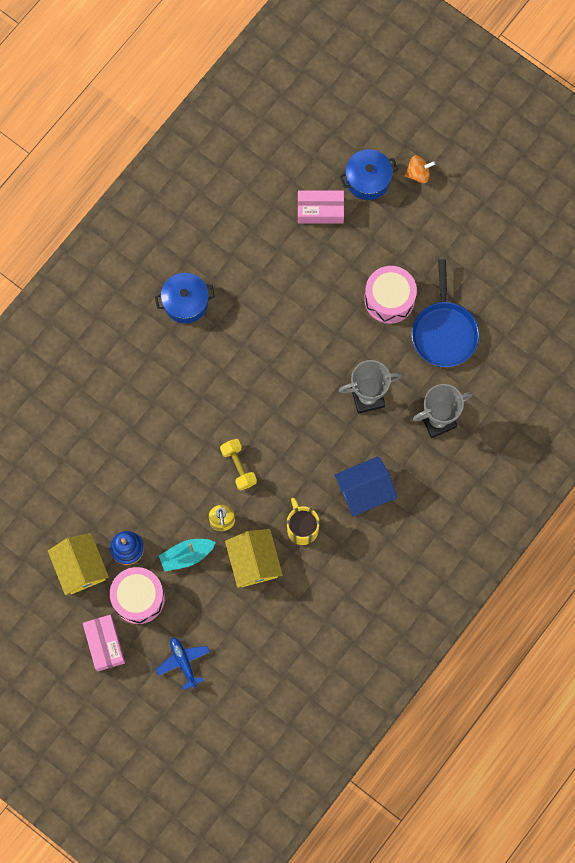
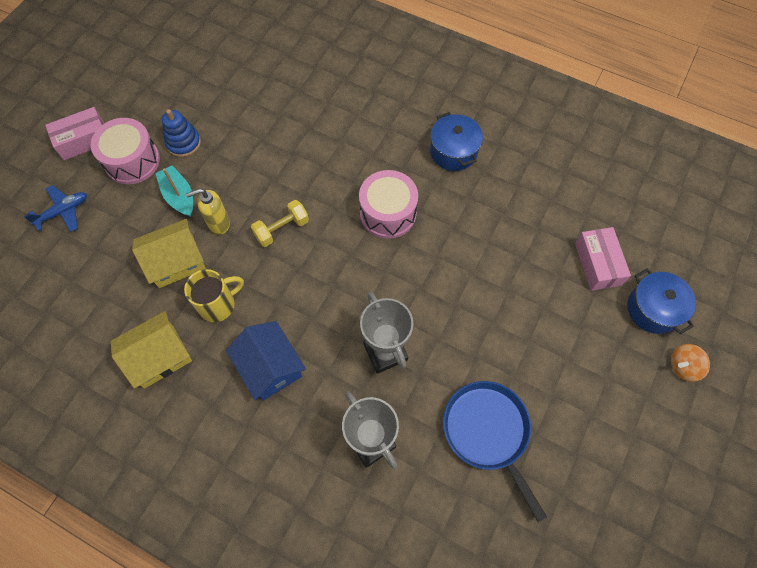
camera: 80 degrees right, 10 degrees down
yellow house [48,533,109,595] -> yellow house moved to [111,311,192,388]
pink drum [364,266,417,324] -> pink drum moved to [359,170,418,239]
orange spinning top [404,155,435,183] -> orange spinning top turned 90 degrees clockwise [671,344,710,382]
blue pan [412,259,479,367] -> blue pan turned 75 degrees clockwise [443,381,547,522]

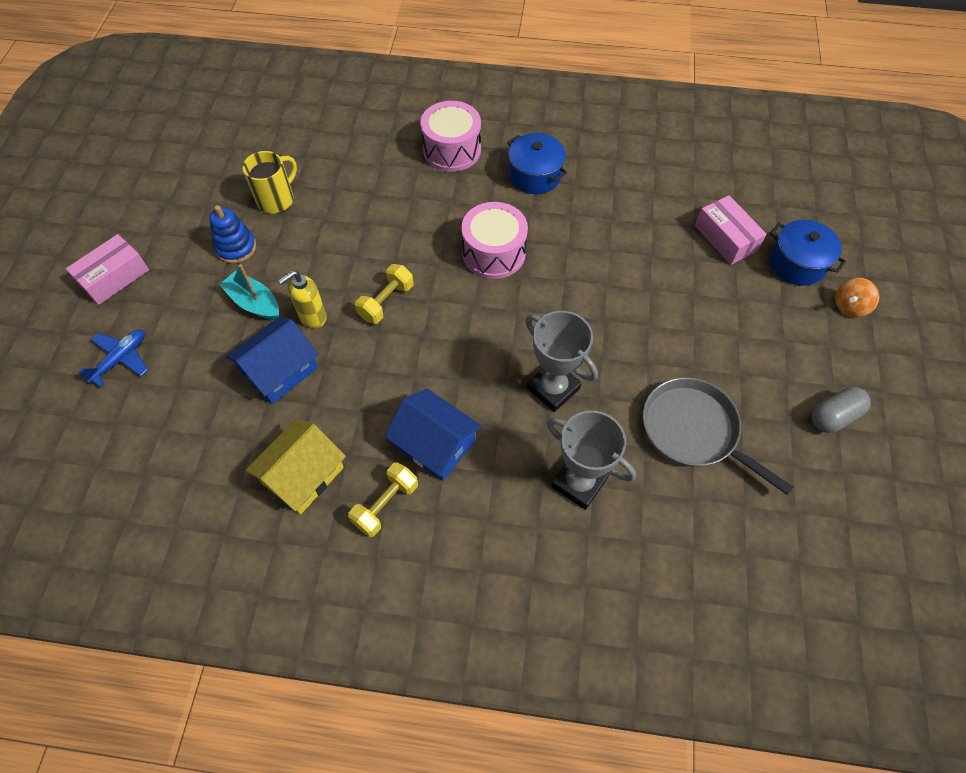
camera: 20 degrees left, 5 degrees down
pink drum [91,118,160,184] -> pink drum moved to [420,101,481,172]
yellow house [132,219,206,288] -> blue house [226,317,319,404]
yellow mug [184,269,244,322] -> yellow mug moved to [242,151,297,214]
blue pan [443,381,547,522] -> grey pan [643,377,793,495]
none -> yellow dumbbell [348,462,418,537]
none -> grey capsule [812,387,871,433]

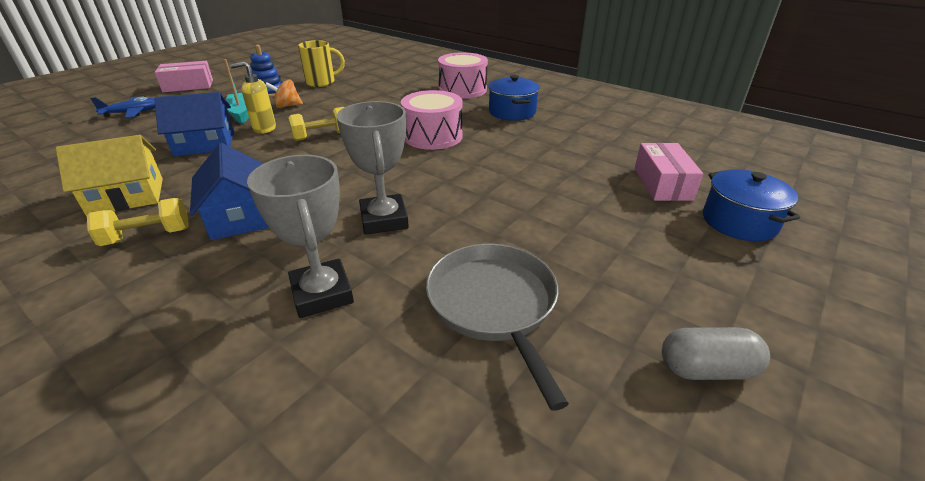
camera: 30 degrees right, 25 degrees down
orange spinning top [835,278,879,318] -> orange spinning top moved to [266,79,303,108]

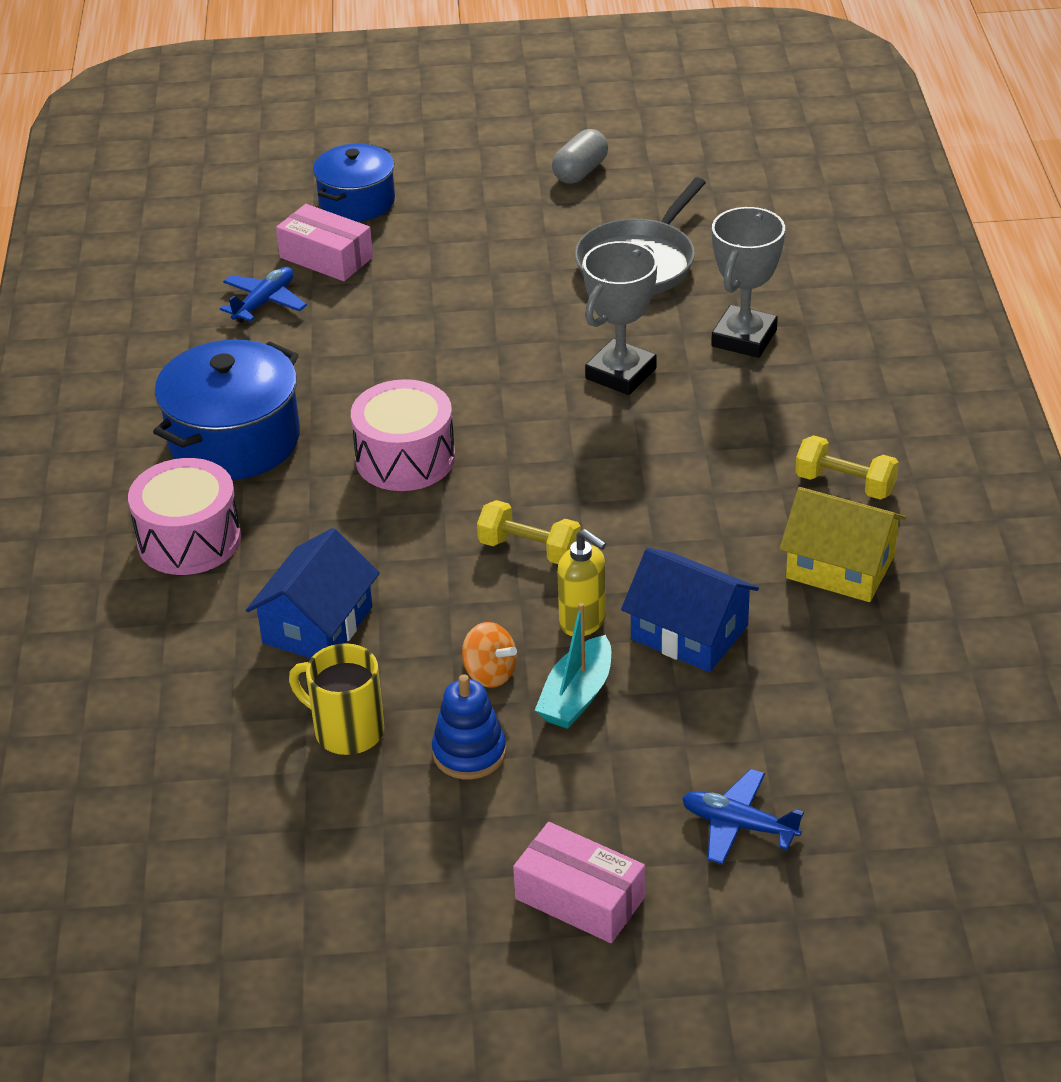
camera: 130 degrees left, 5 degrees up
blue house [190,143,269,240] -> blue house moved to [246,528,380,659]
blue pot [488,75,540,121] -> blue pot [153,339,300,480], size x1.52
pink box [635,143,703,201] -> pink box turned 75 degrees clockwise [276,204,373,281]
grey capsule [662,327,770,380] -> grey capsule turned 75 degrees clockwise [552,129,608,184]
none -> blue plane [220,267,307,323]

